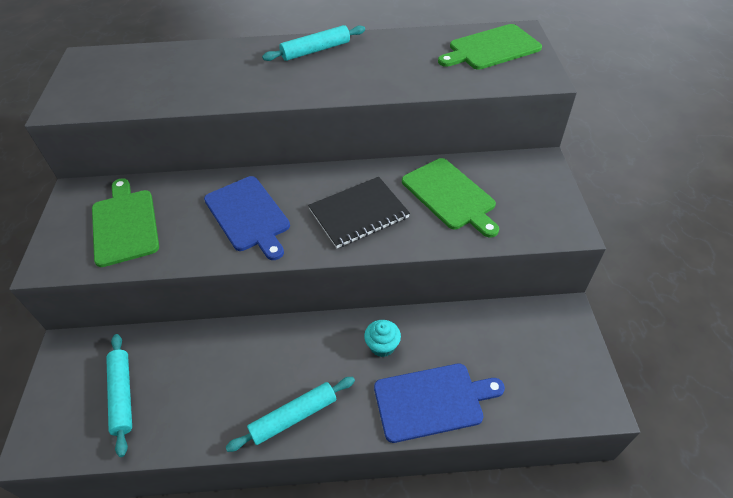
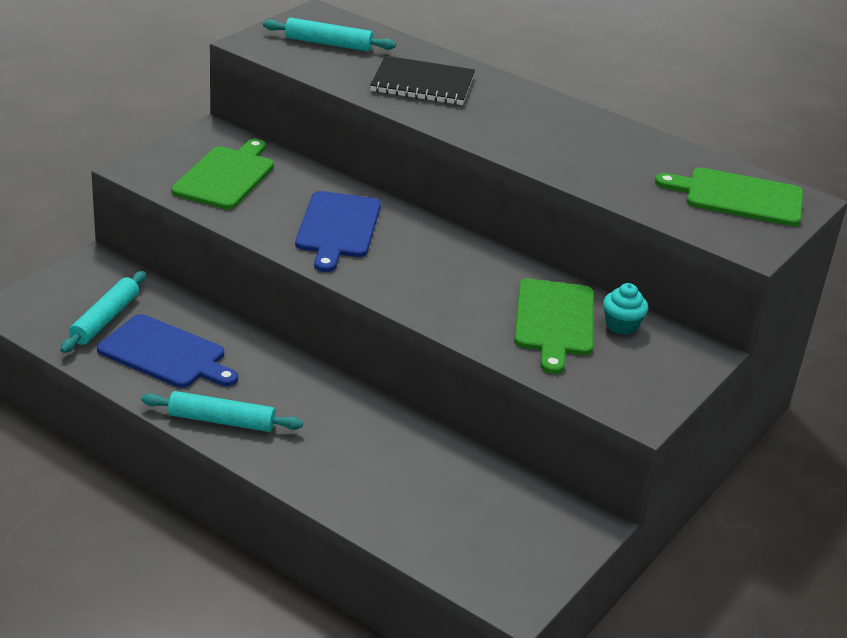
camera: 35 degrees right, 15 degrees down
turquoise rolling pin [262,25,365,61] -> turquoise rolling pin moved to [263,18,396,52]
black notebook [308,177,410,248] -> black notebook moved to [370,56,475,105]
turquoise cupcake [364,320,401,357] -> turquoise cupcake moved to [603,283,648,335]
blue cutting board [374,364,505,443] -> blue cutting board moved to [97,314,238,388]

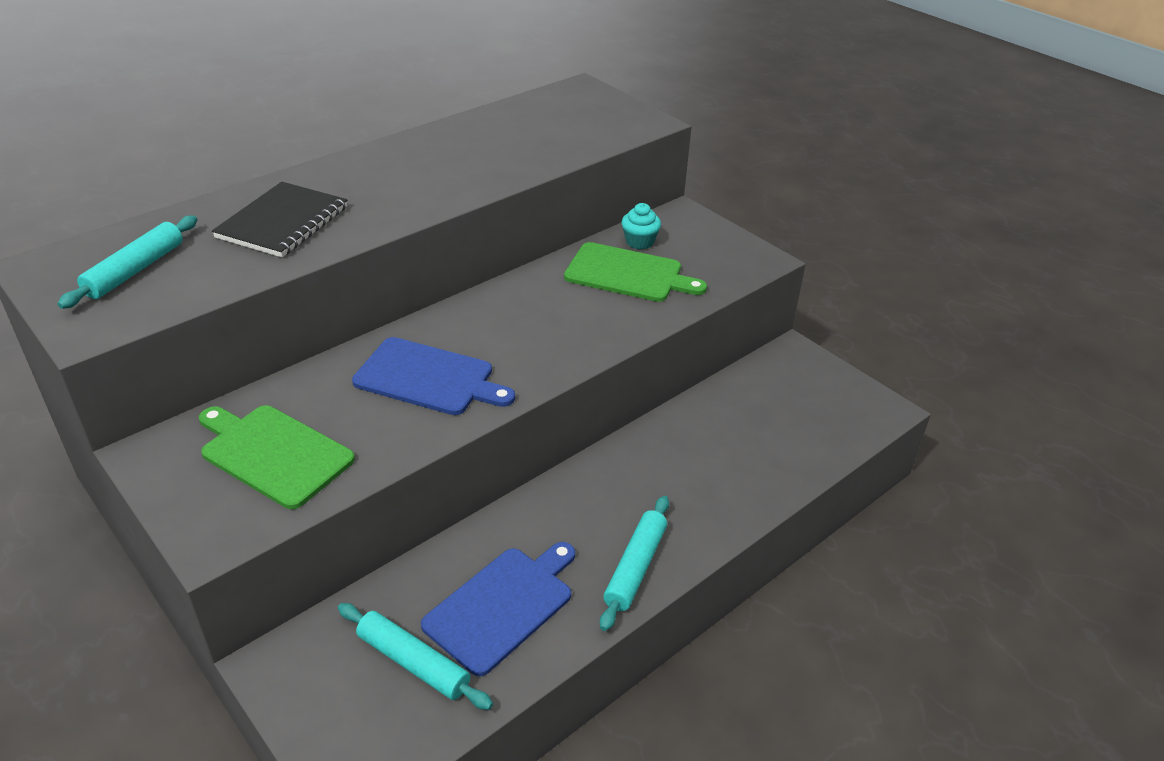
camera: 75 degrees left, 5 degrees up
green cutting board [655,167,803,226] -> none

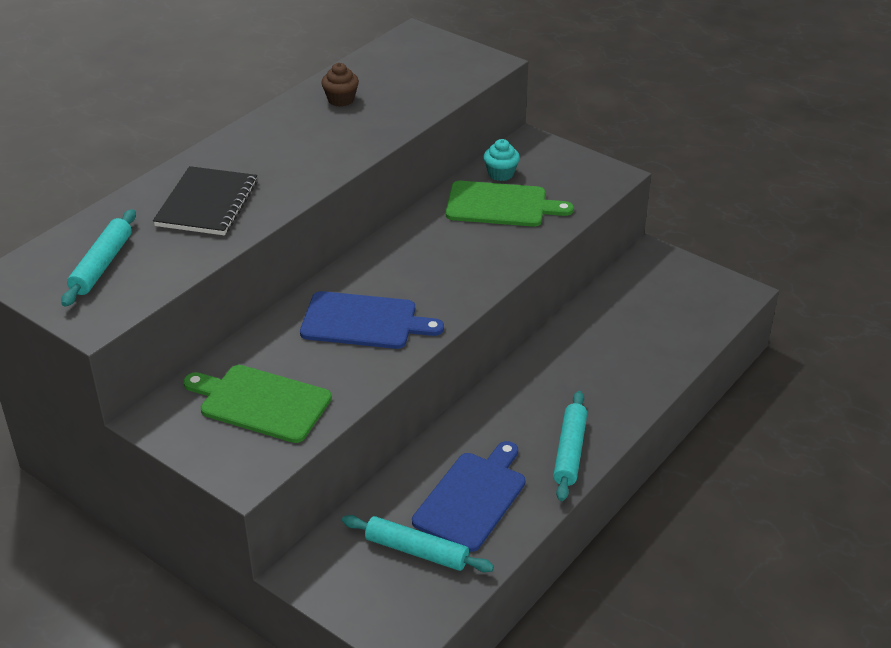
camera: 10 degrees left, 0 degrees up
none -> brown cupcake [321,63,359,107]

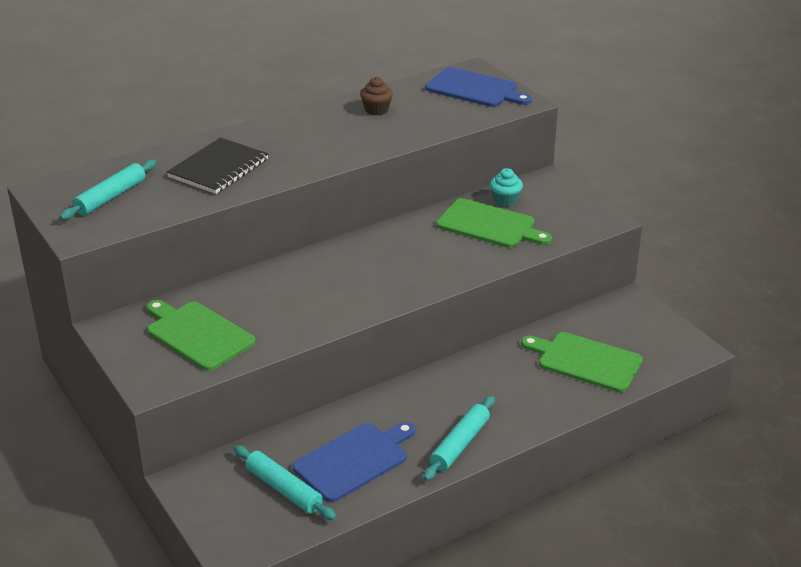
camera: 20 degrees right, 5 degrees down
blue cutting board [300,291,444,349] -> blue cutting board moved to [425,67,532,107]
none -> green cutting board [521,332,643,392]

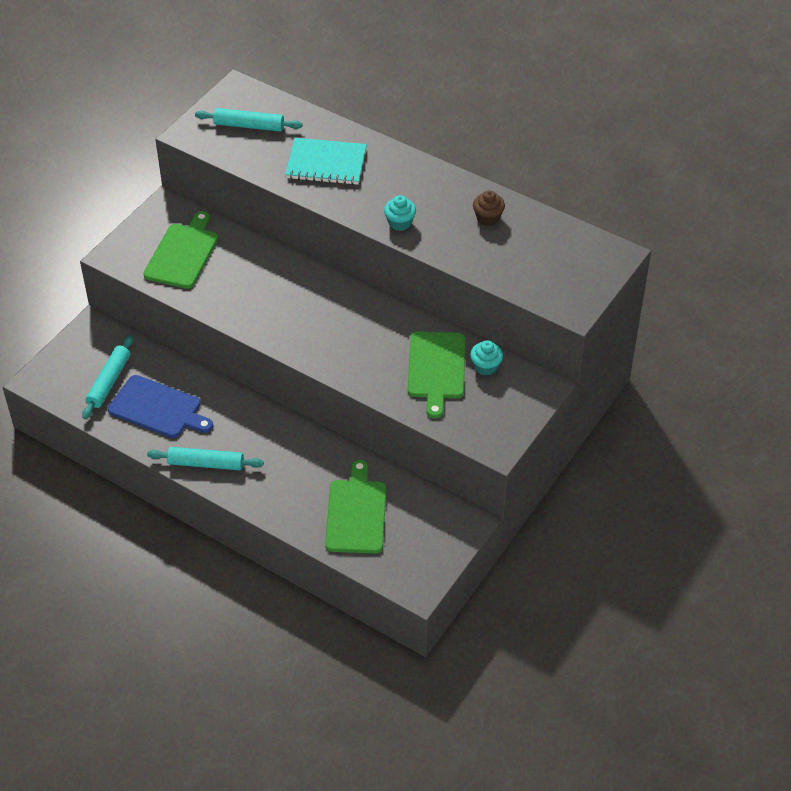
camera: 65 degrees right, 15 degrees up
black notebook [167,137,268,194] -> turquoise notebook [285,138,367,185]
blue cutting board [425,67,532,107] -> none
none -> turquoise cupcake [384,195,416,231]

